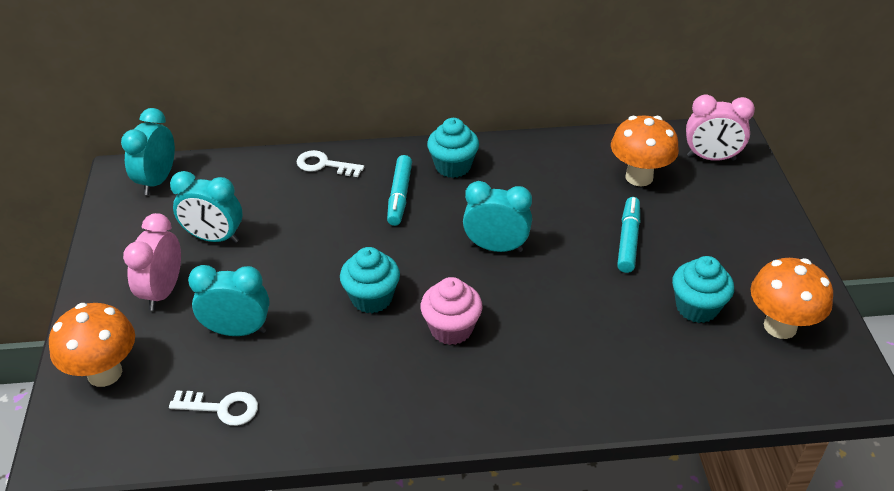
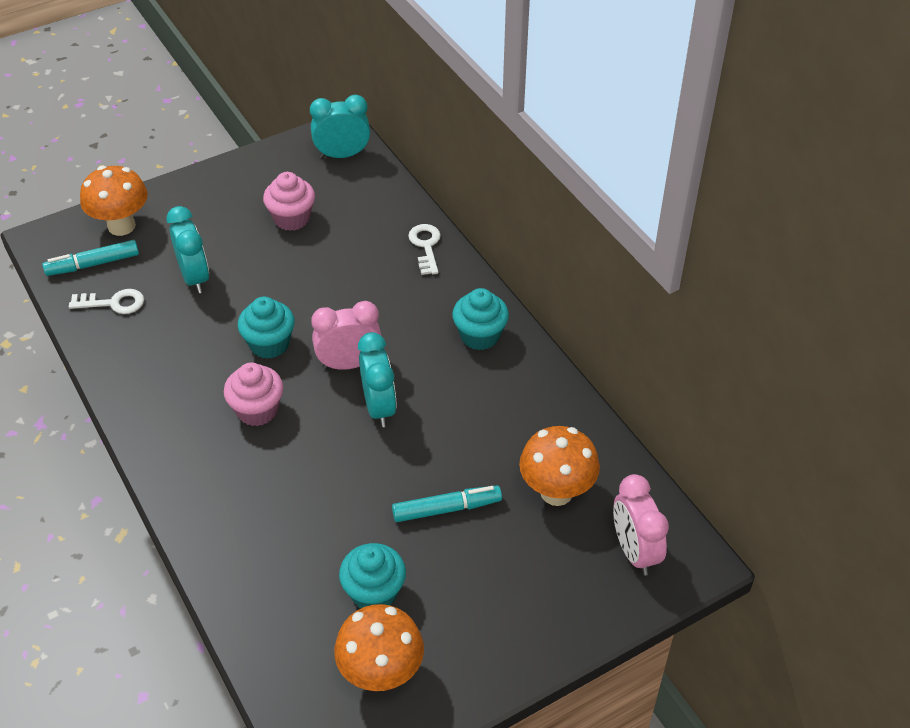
camera: 65 degrees right, 5 degrees up
pink clock [123,213,181,311] -> pink clock moved to [311,301,382,370]
white key [169,390,258,426] -> white key turned 75 degrees counterclockwise [69,289,144,314]
turquoise clock [170,171,242,243] -> pink cupcake [263,172,315,231]
turquoise marker [387,155,412,226] -> turquoise marker moved to [42,240,139,276]

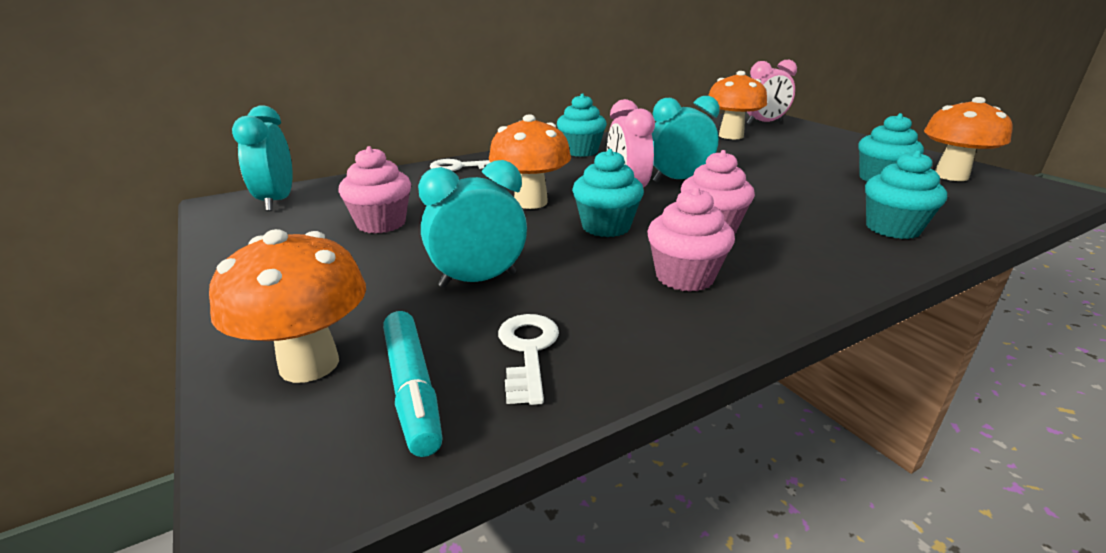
camera: 90 degrees left, 20 degrees down
turquoise marker [392,485,502,522] -> none
none -> orange mushroom [489,114,571,209]
none -> pink cupcake [647,187,735,292]
none -> turquoise cupcake [865,150,947,239]

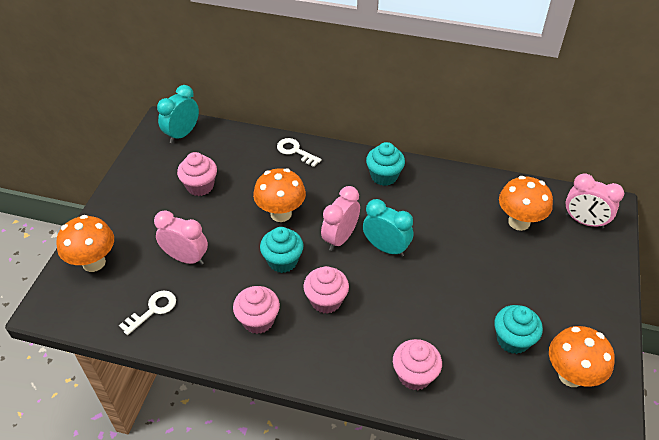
camera: 45 degrees right, 20 degrees up
turquoise marker [383,311,443,457] -> none
turquoise clock [418,160,527,288] -> pink clock [154,210,208,265]
turquoise cupcake [865,150,947,239] -> pink cupcake [393,339,442,390]

